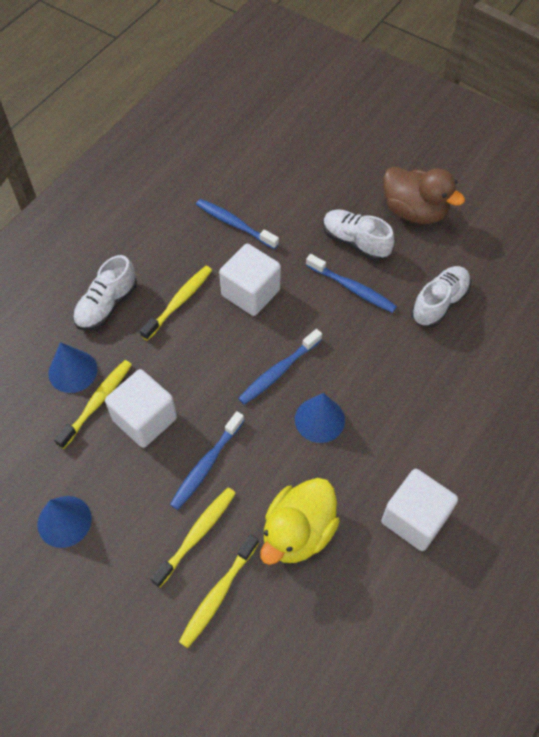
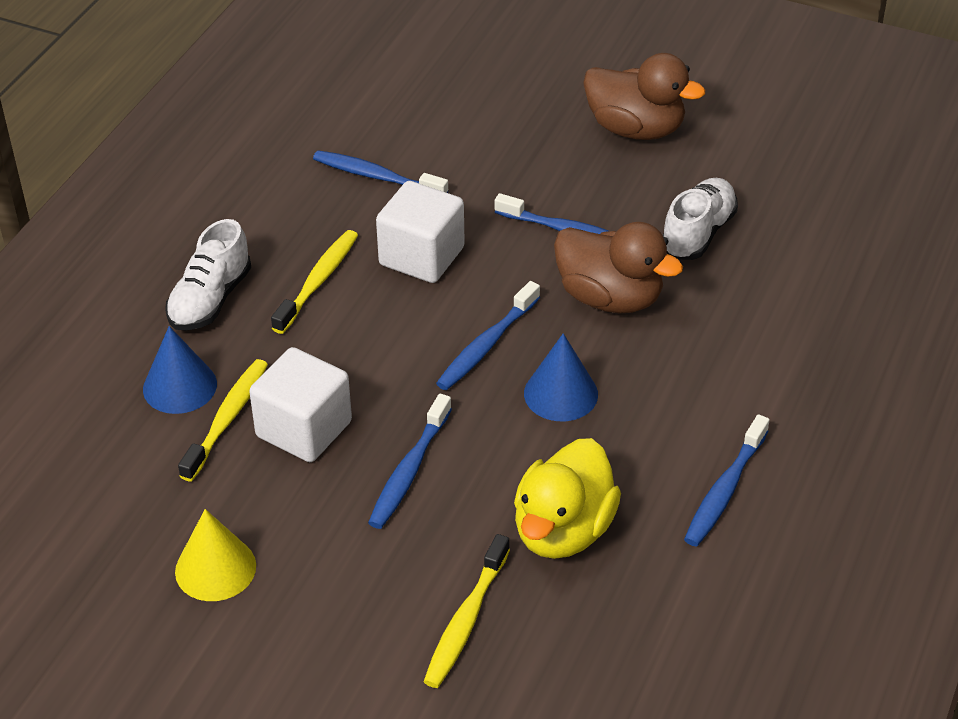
camera: 10 degrees left, 15 degrees down
blue cone [37,496,92,548] -> yellow cone [175,509,256,601]
yellow toothbrush [151,487,236,588] -> none
white shoe [323,209,395,261] -> none
white cube [381,469,458,551] -> blue toothbrush [684,414,769,547]
none -> brown duck [554,222,683,313]

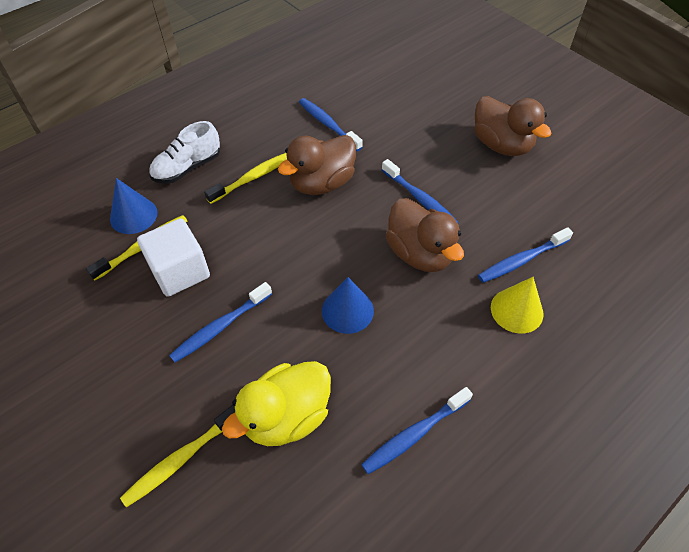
camera: 25 degrees right, 10 degrees up
yellow cone [175,509,256,601] -> yellow cone moved to [491,277,543,334]
white cube [376,181,465,283] -> brown duck [278,135,356,195]
blue toothbrush [436,281,540,390] -> blue toothbrush moved to [478,227,573,283]
white shoe [663,178,738,260] -> none

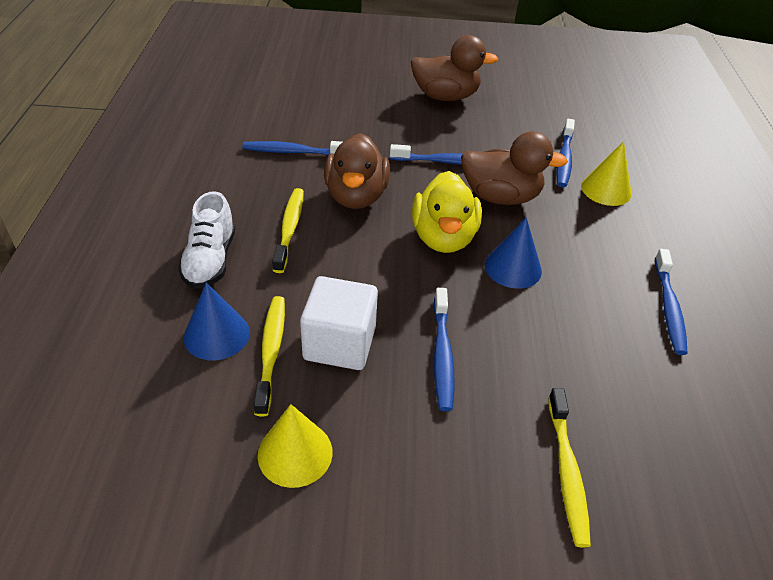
camera: 50 degrees left, 10 degrees down
yellow duck [222,361,331,446] -> yellow duck moved to [412,171,482,253]
none -> yellow cone [258,404,333,488]

